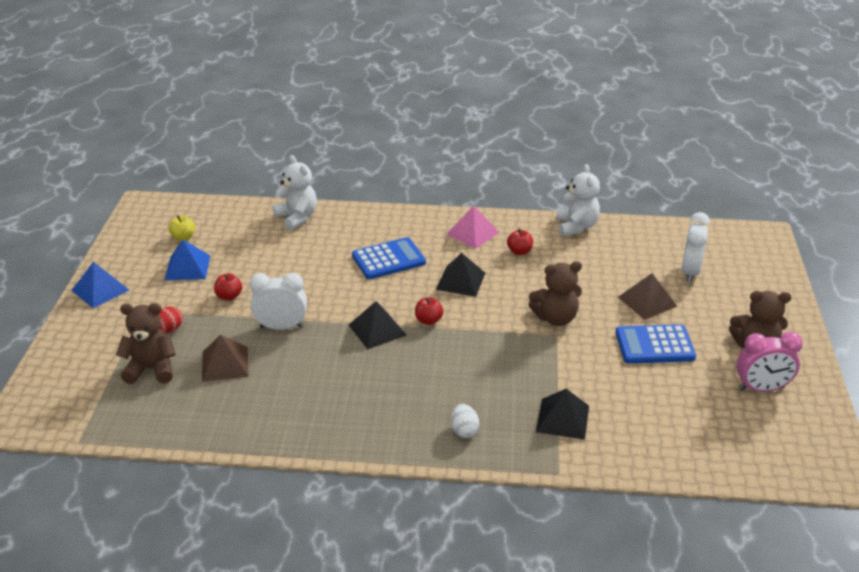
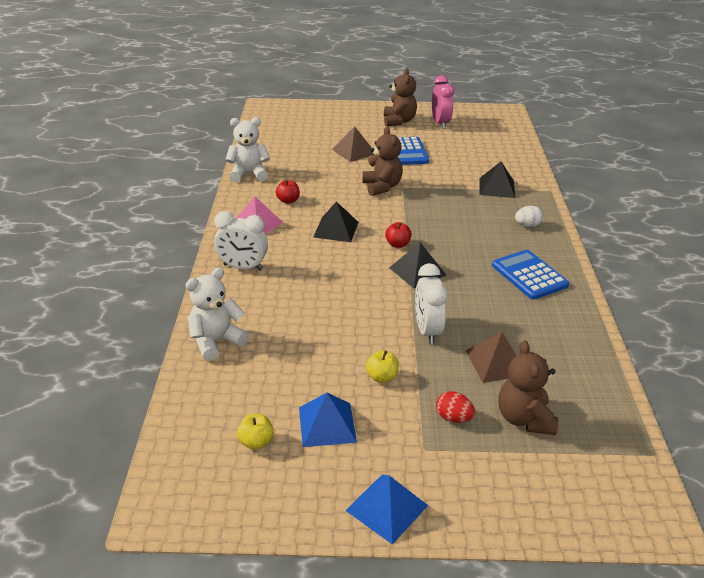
camera: 95 degrees left, 0 degrees up
red apple [214,273,242,301] -> yellow apple [366,350,399,382]
blue calculator [352,237,426,279] -> blue calculator moved to [492,250,569,300]
white clock [681,212,710,283] -> white clock moved to [214,211,268,271]

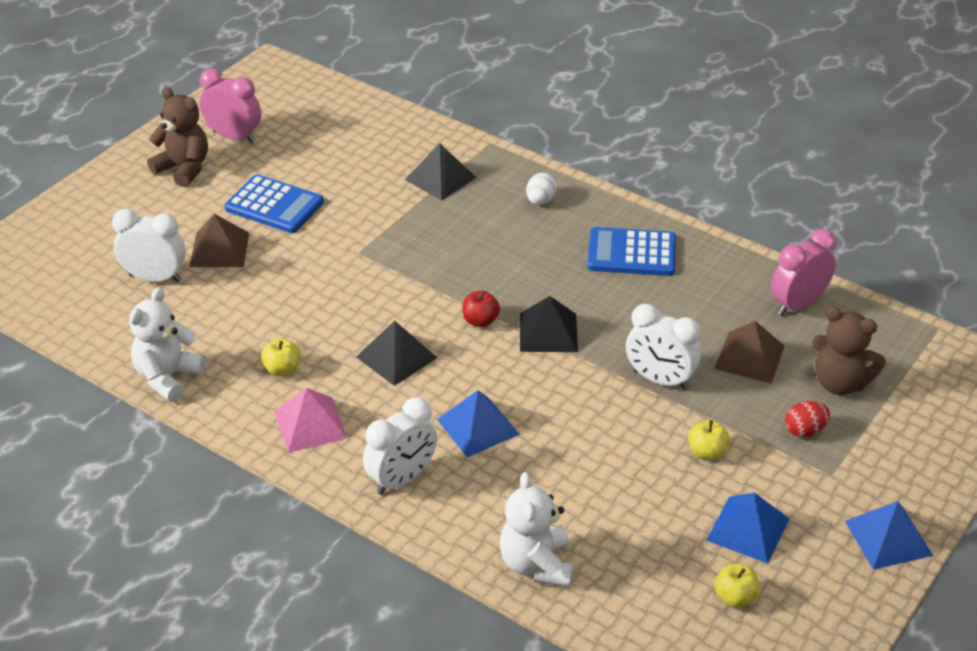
camera: 55 degrees left, 5 degrees up
red apple [276,180,300,204] -> yellow apple [261,338,300,376]
brown teddy bear [363,127,403,196] -> none
none -> white clock [112,208,186,283]
none -> blue pyramid [437,390,520,458]
none -> pink clock [771,229,836,316]

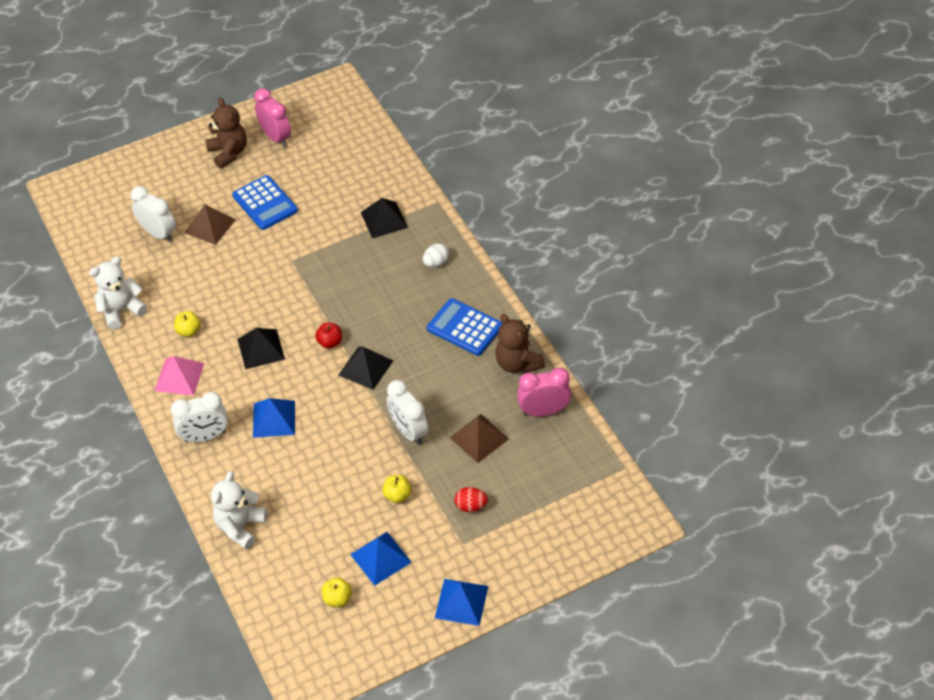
camera: 30 degrees right, 10 degrees up
brown teddy bear [812,307,886,395] -> brown teddy bear moved to [495,314,545,374]

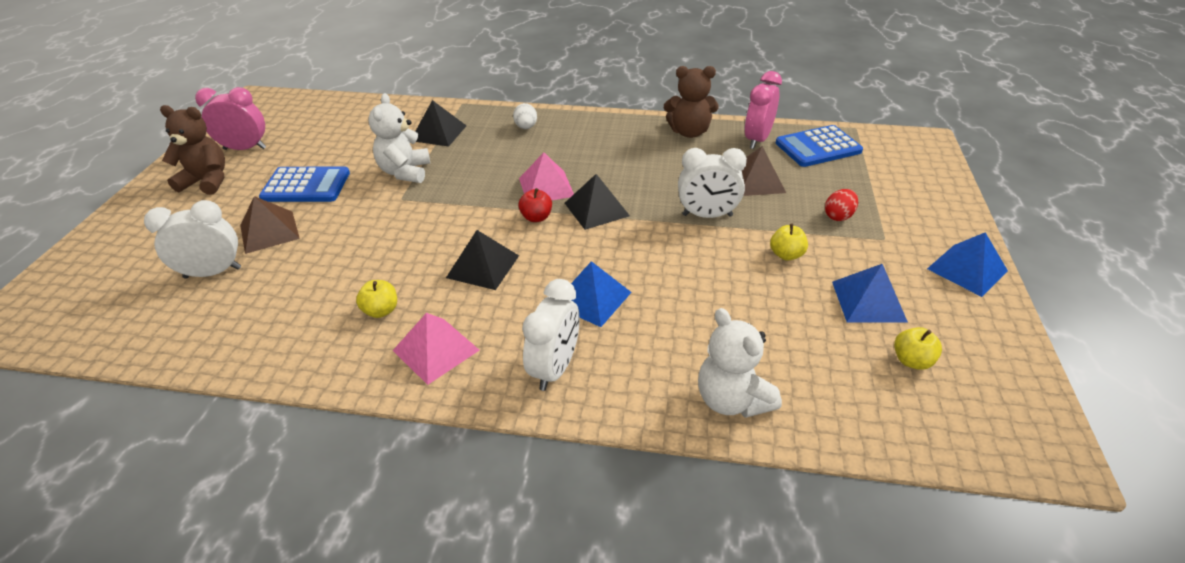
camera: 55 degrees left, 10 degrees down
white teddy bear [89,256,147,330] -> white teddy bear moved to [368,93,430,183]
blue calculator [427,298,503,356] -> blue calculator moved to [776,125,863,167]
none -> pink pyramid [519,152,574,200]

